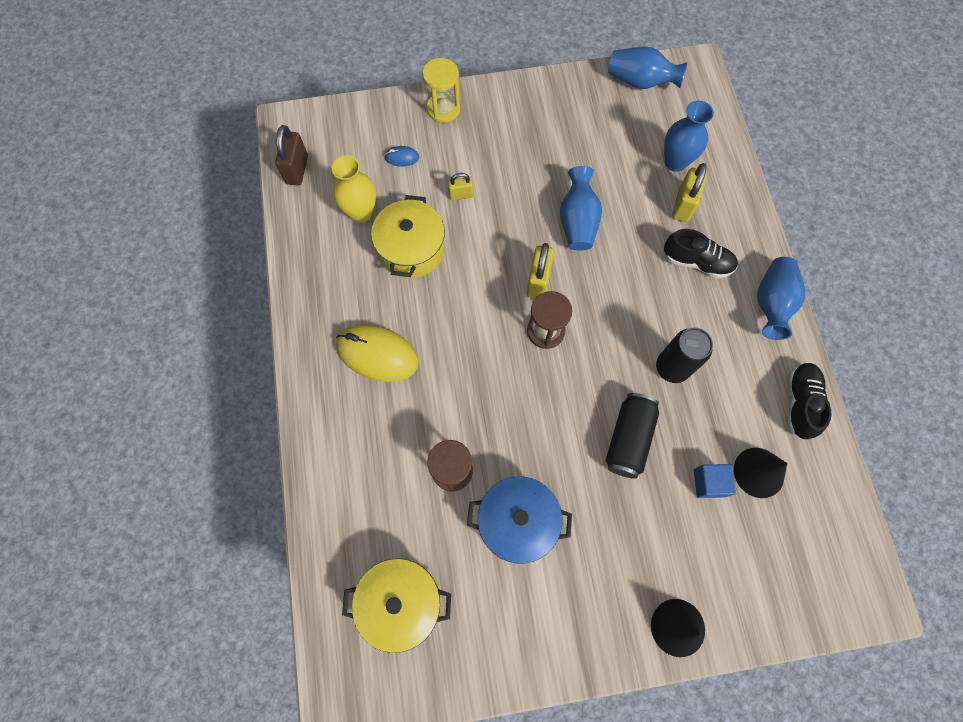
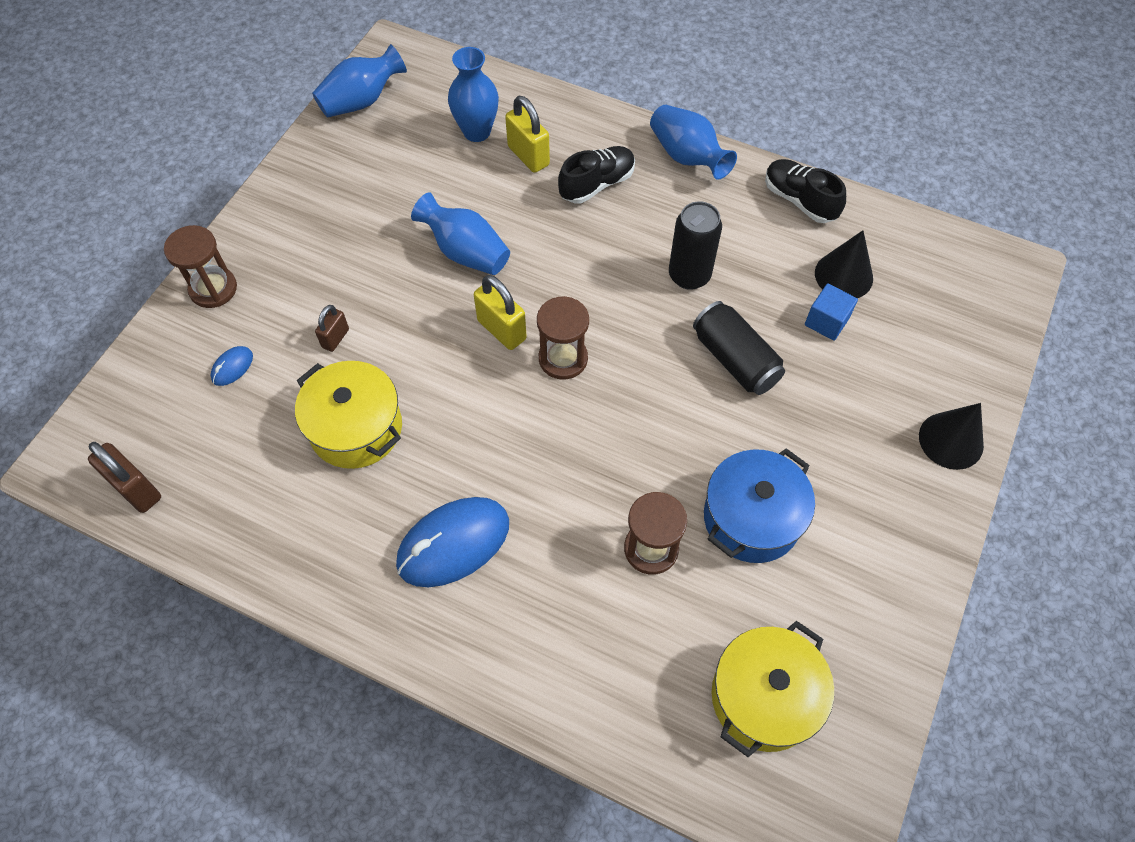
camera: 55 degrees left, 10 degrees down
yellow vase [332,155,376,223] -> none
yellow mouse [336,324,419,382] -> blue mouse [396,497,509,587]
yellow hourglass [422,58,460,123] -> brown hourglass [164,225,237,308]
yellow padlock [448,173,473,200] -> brown padlock [315,305,349,352]

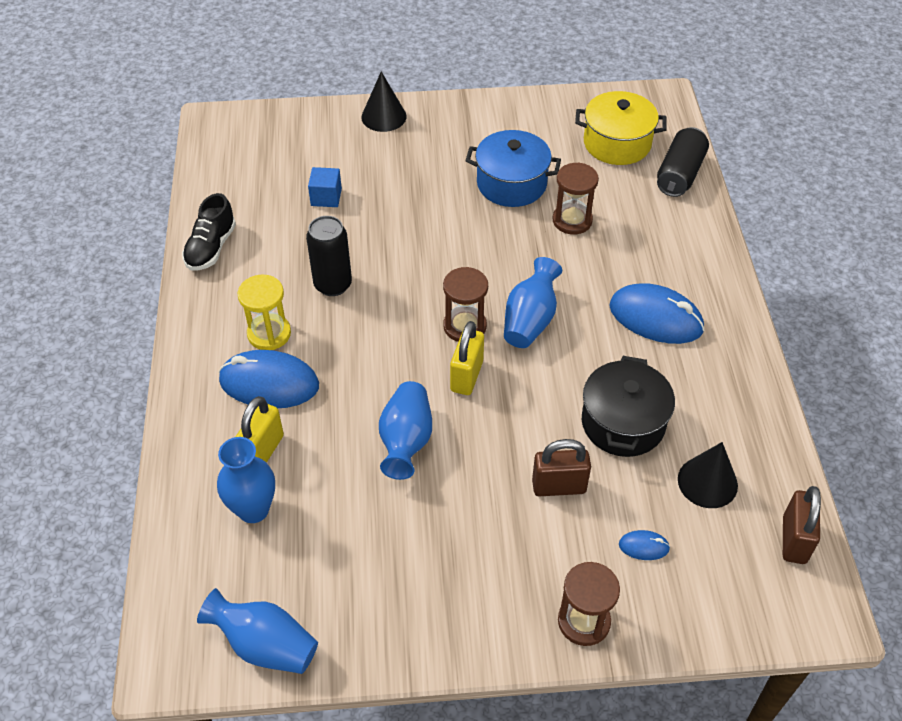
camera: 120 degrees left, 10 degrees down
yellow pot [295,361,402,469] -> black pot [582,356,675,457]
brown padlock [315,305,349,352] -> brown padlock [532,439,591,497], size x1.64
black shoe [558,146,635,204] -> blue mouse [219,350,319,408]
blue vase [650,105,737,180] -> blue vase moved to [504,257,562,348]
black can [693,301,785,395] -> black can moved to [657,127,709,197]
black cone [815,230,873,298] -> black cone moved to [678,442,738,508]
none -> yellow hourglass [238,275,291,350]

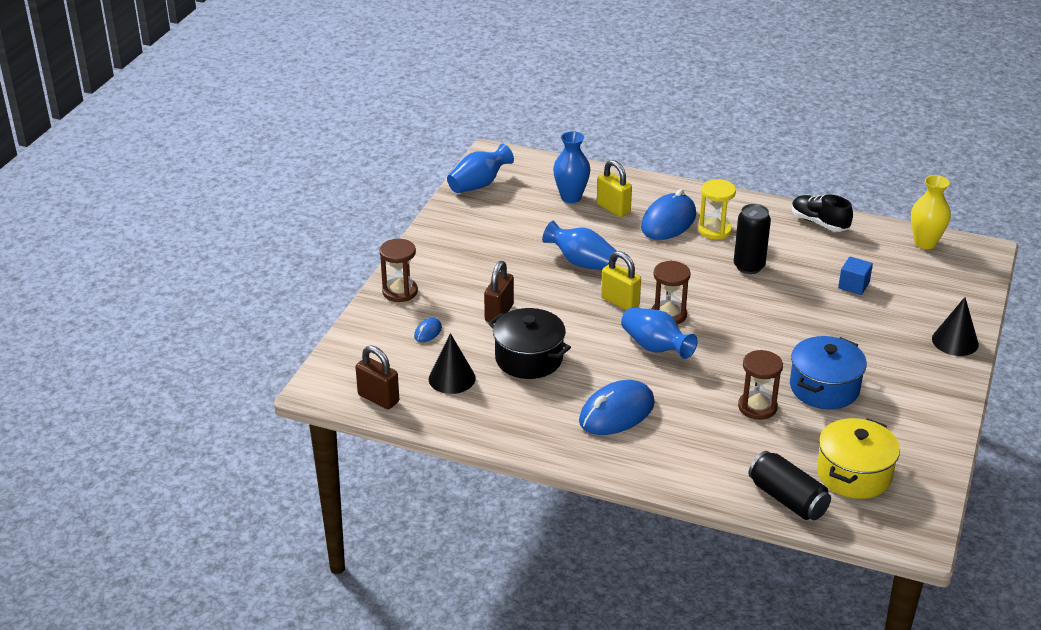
camera: 115 degrees right, 15 degrees down
none -> yellow vase [911,175,951,249]

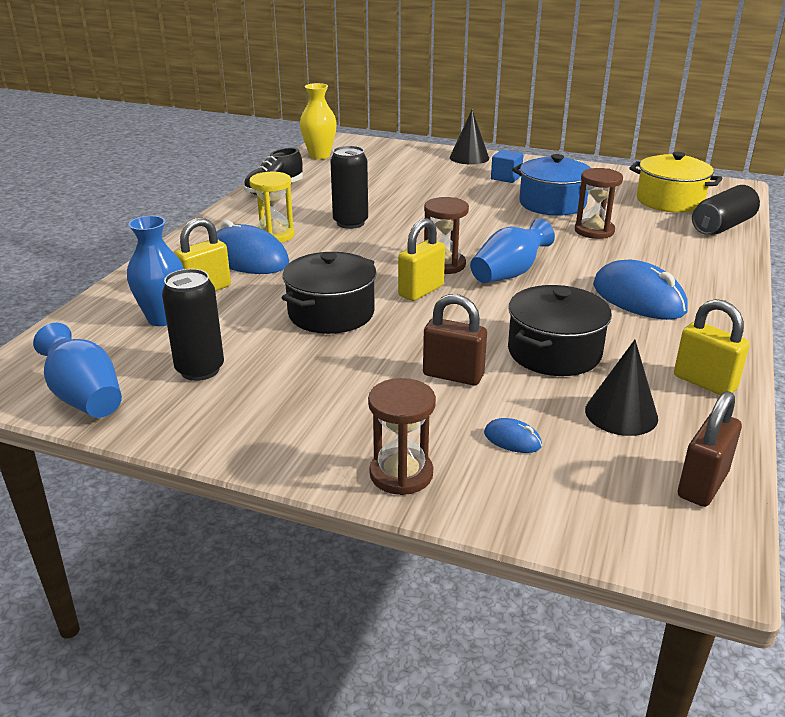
camera: 90 degrees left, 5 degrees down
blue vase [542,221,617,270] -> black pot [282,252,377,334]
blue cube [838,256,873,295] -> blue cube moved to [491,150,524,183]
none -> black can [162,269,224,381]
none -> yellow padlock [674,299,750,395]

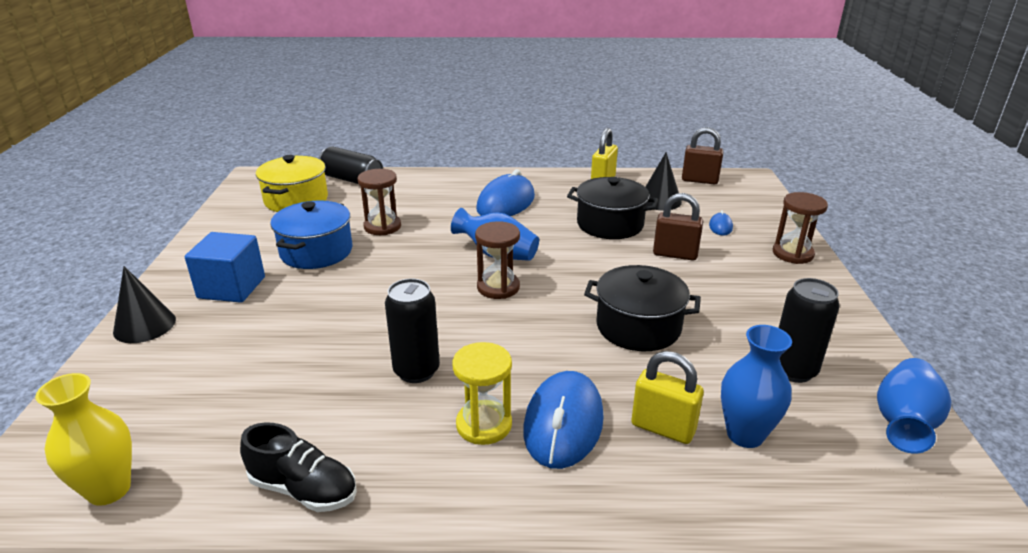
camera: 110 degrees left, 0 degrees up
yellow padlock [398,218,445,301] -> none
brown padlock [423,294,487,385] -> brown padlock turned 75 degrees counterclockwise [653,193,703,261]
blue cube [491,150,524,183] -> blue cube [185,232,265,303], size x1.63

